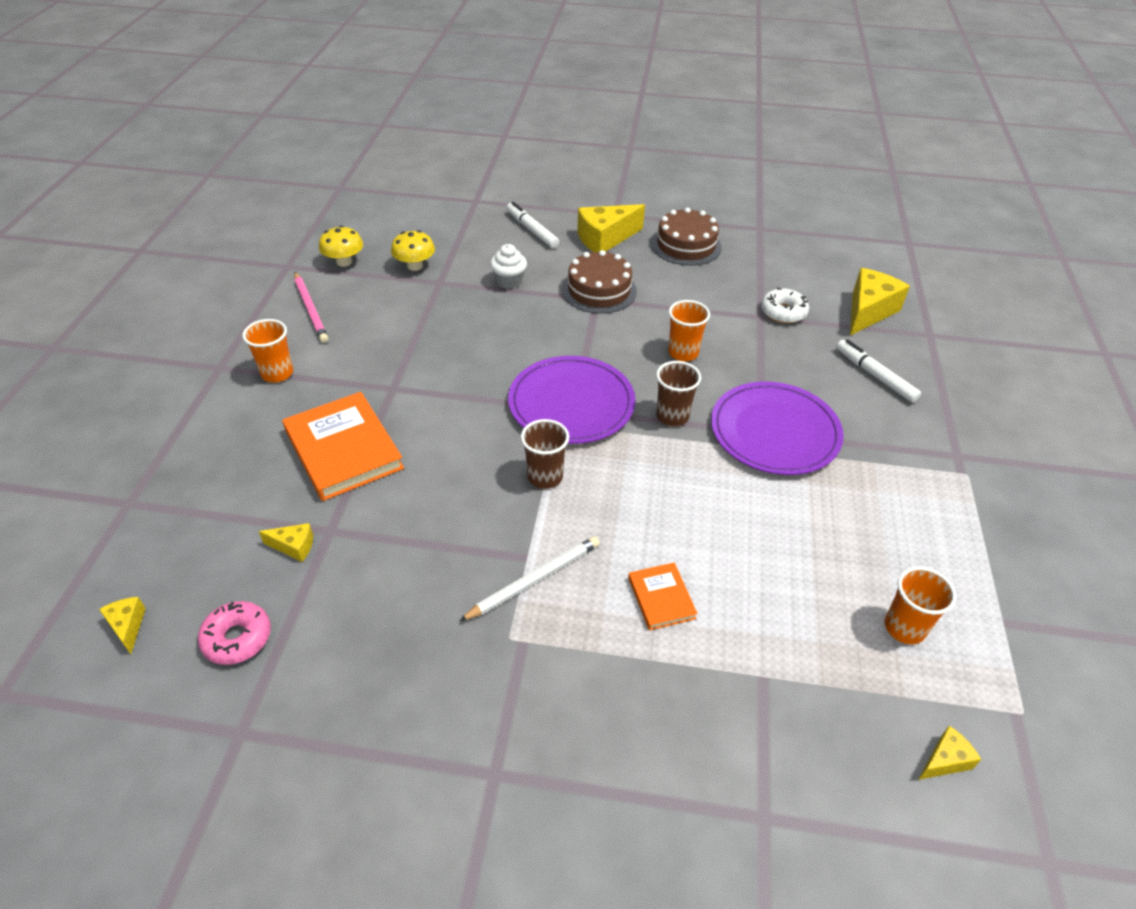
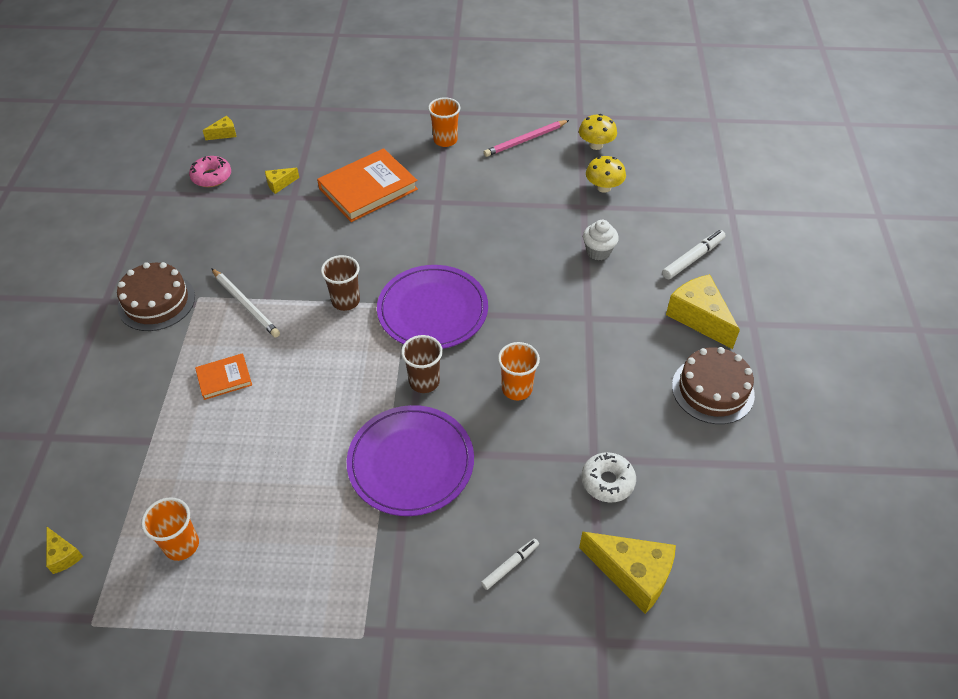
camera: 85 degrees right, 5 degrees up
yellow cheese [259,523,313,562] -> yellow cheese turned 60 degrees clockwise [265,168,299,194]
brown cake [562,250,637,314] -> brown cake moved to [117,262,195,331]
white marker [836,339,921,403] -> white marker [481,538,539,590], size x0.64

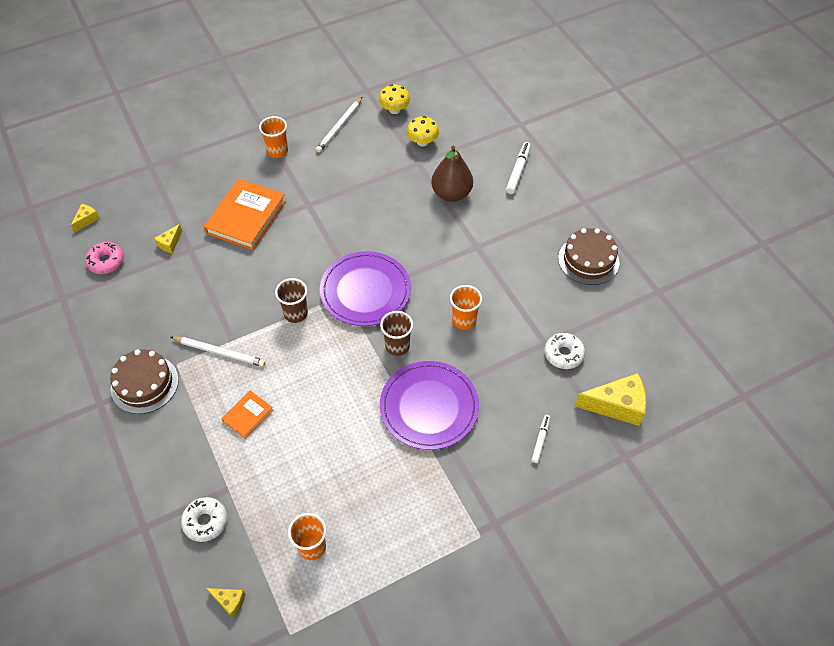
camera: 30 degrees left, 5 degrees up
pink pencil [484,120,569,157] -> white pencil [316,97,362,153]
white cupcake [583,220,619,260] -> brown pear [431,145,473,202]
yellow cheese [666,274,740,349] -> none
none -> white donut [181,497,227,542]

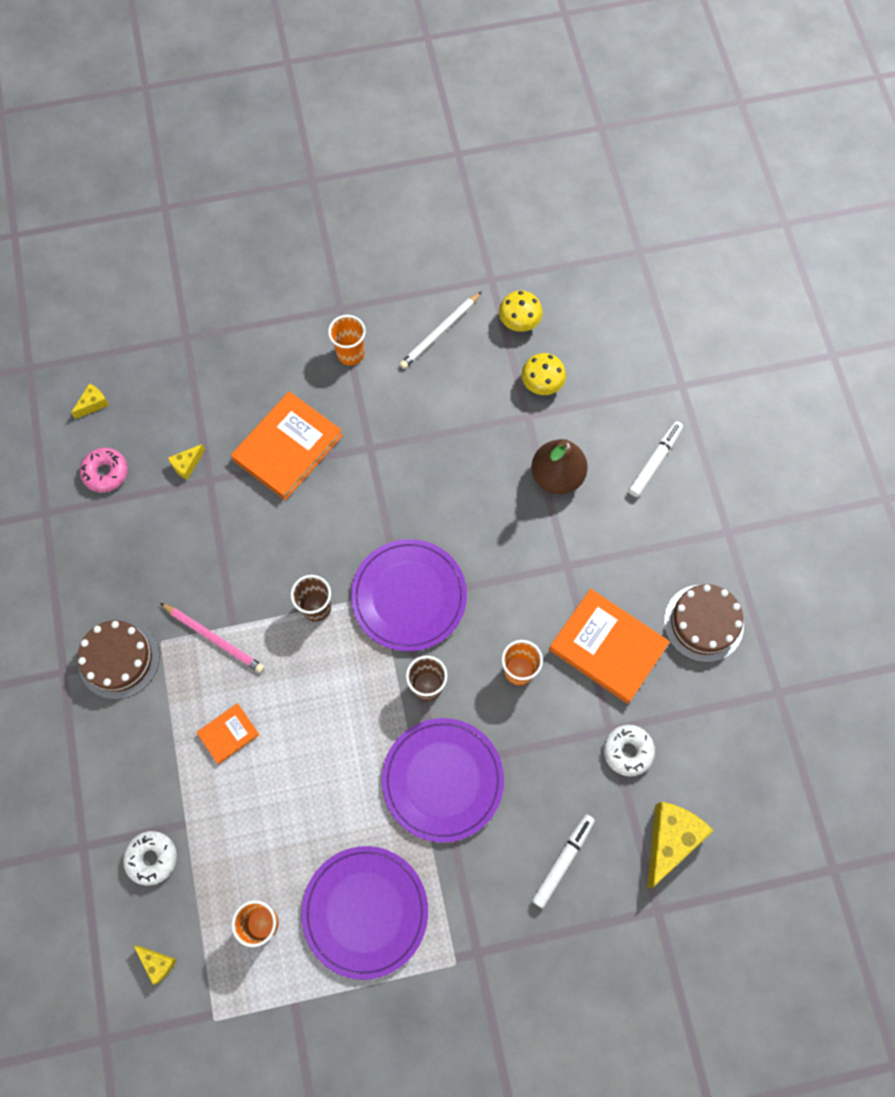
camera: 15 degrees right, 15 degrees up
white pencil [171,336,266,367] -> pink pencil [160,603,265,673]
white marker [531,415,550,463] -> white marker [532,814,595,908], size x1.55
yellow cheese [575,373,646,426] -> yellow cheese turned 75 degrees counterclockwise [647,802,713,888]
none -> purple plate [301,846,428,980]
none -> orange book [549,589,670,704]

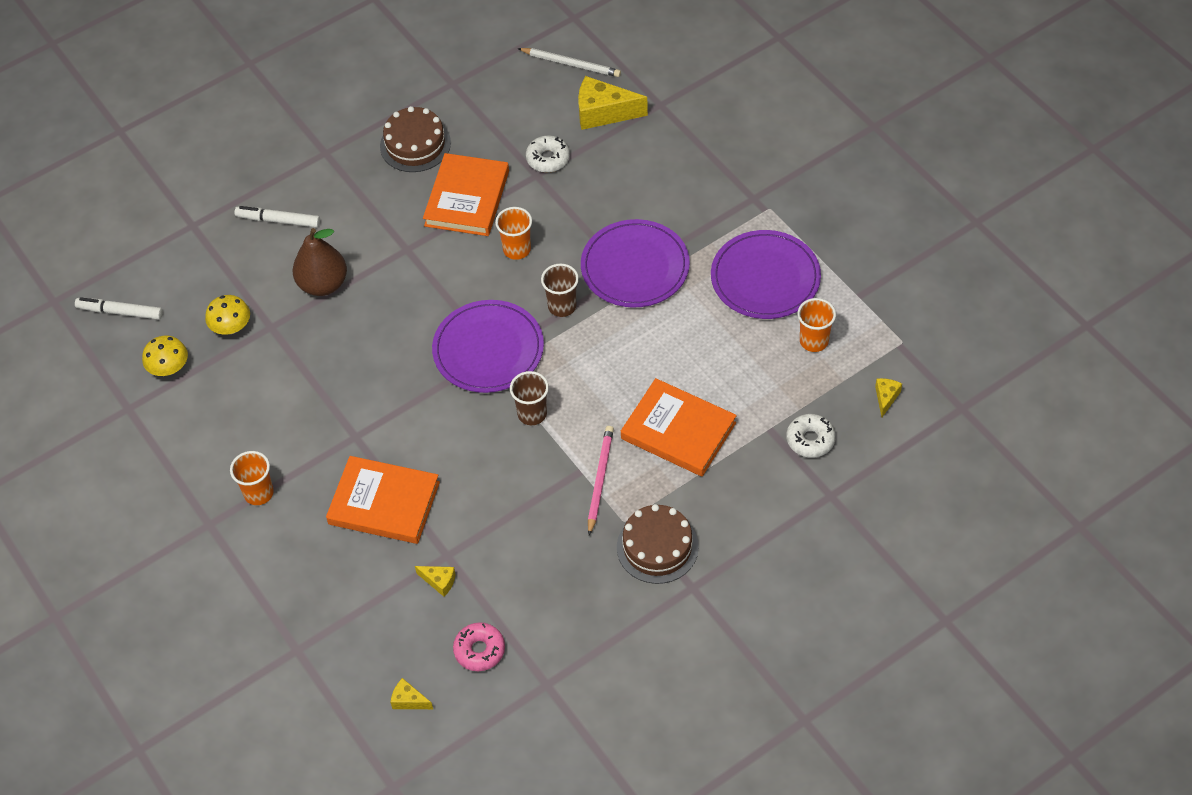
camera: 110 degrees left, 15 degrees down
orange book [196,703,260,764] -> orange book [621,378,737,476], size x1.97
white pencil [399,291,482,369] -> white pencil moved to [517,48,621,77]
white marker [532,814,595,908] -> white marker moved to [75,297,163,320]

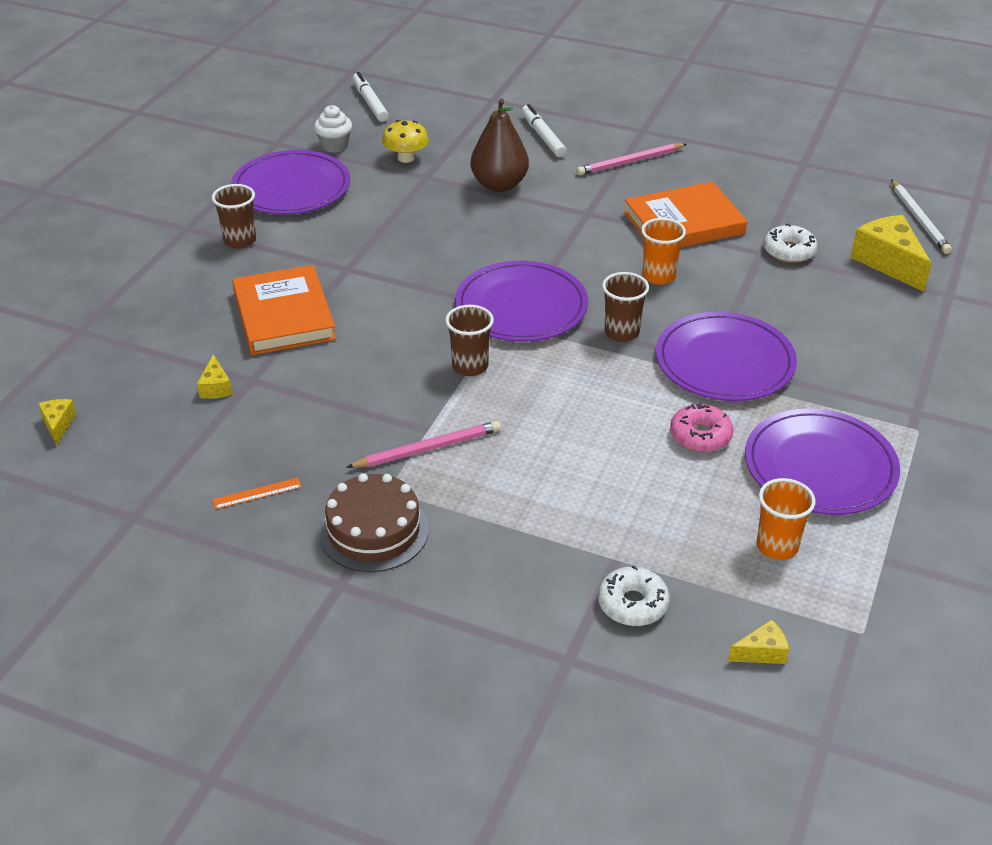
camera: 55 degrees right, 15 degrees down
yellow mushroom [142,336,188,376] -> white cupcake [314,105,352,153]
orange cup [230,451,274,505] -> brown cup [212,184,256,249]
brown cake [380,106,451,172] -> none
pink donut [453,622,505,671] -> pink donut moved to [670,403,734,452]
orange book [621,378,737,476] -> none
none -> orange ruler [212,478,302,509]
none -> purple plate [231,150,350,215]
none -> pink pencil [577,143,687,175]

